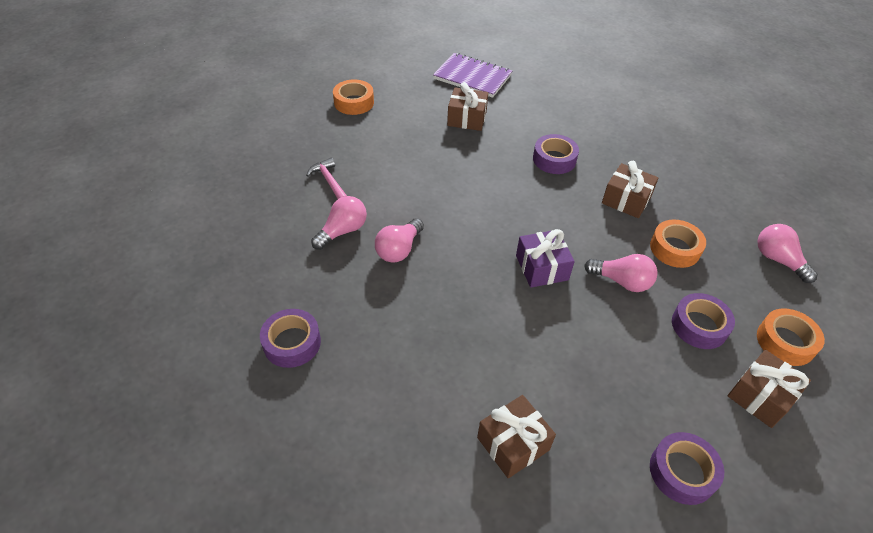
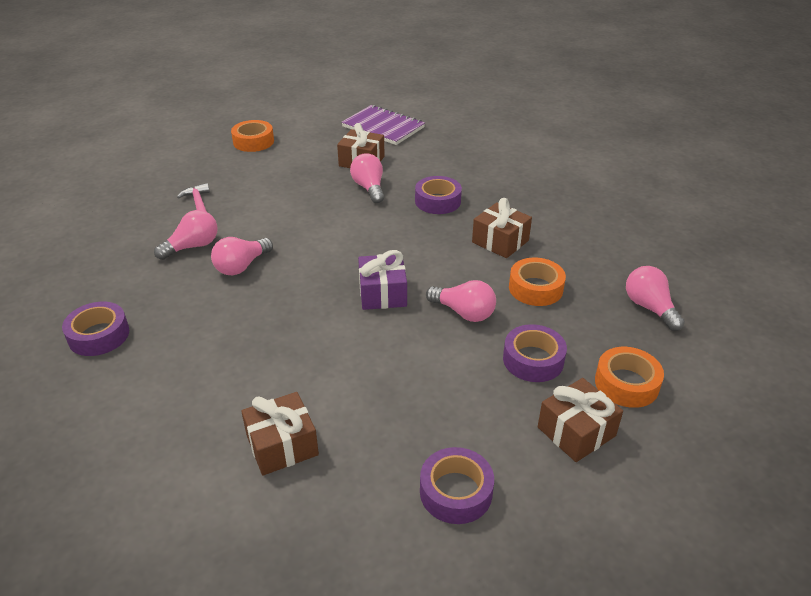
camera: 10 degrees right, 10 degrees down
none -> pink light bulb [350,153,384,203]

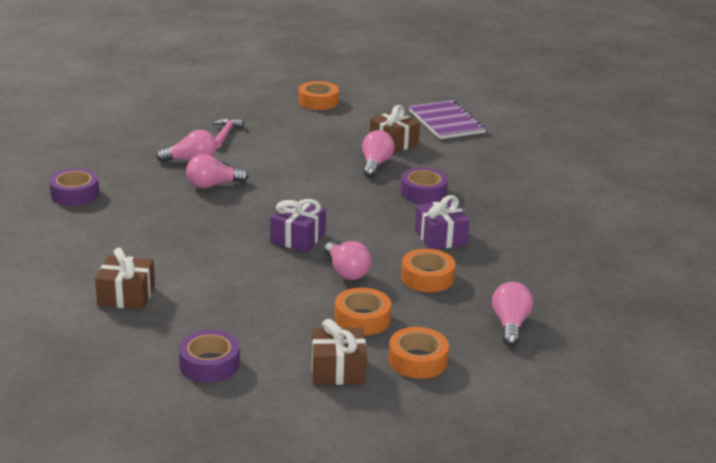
camera: 30 degrees right, 10 degrees down
brown gift [472,198,532,258] -> purple gift [415,195,470,250]
purple tape [503,324,567,382] -> orange tape [334,288,392,335]

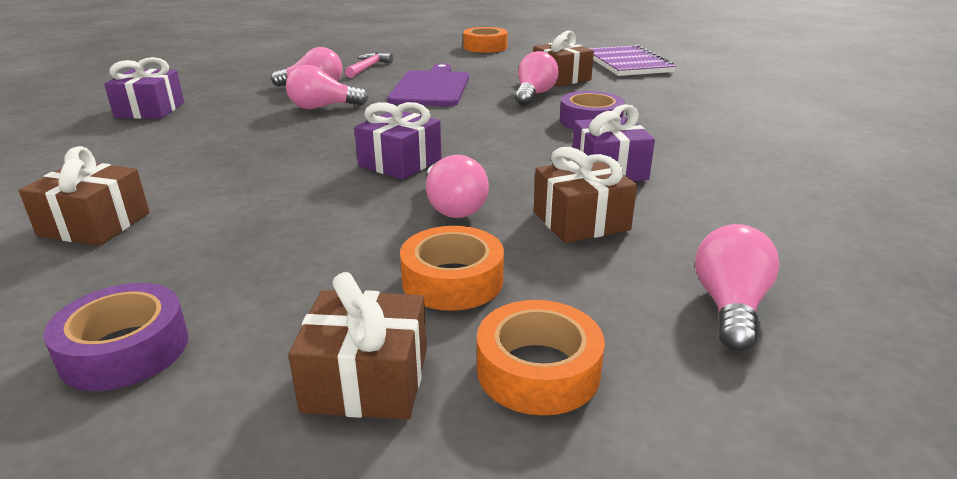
camera: 10 degrees right, 0 degrees up
purple tape [49,168,99,205] -> purple gift [104,57,184,119]
orange tape [401,249,455,292] -> brown gift [534,147,637,243]
none -> purple cutting board [387,63,469,106]

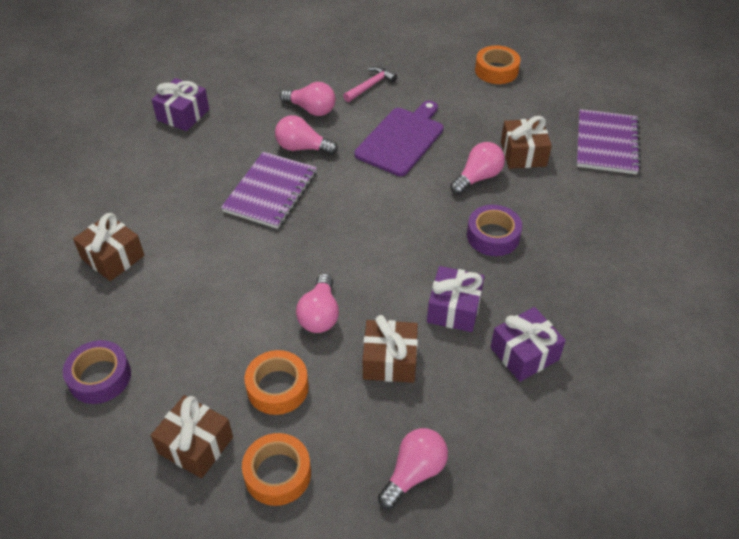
camera: 25 degrees right, 20 degrees up
purple gift [354,102,442,180] -> purple gift moved to [491,307,566,382]
none -> purple notebook [221,152,317,229]

